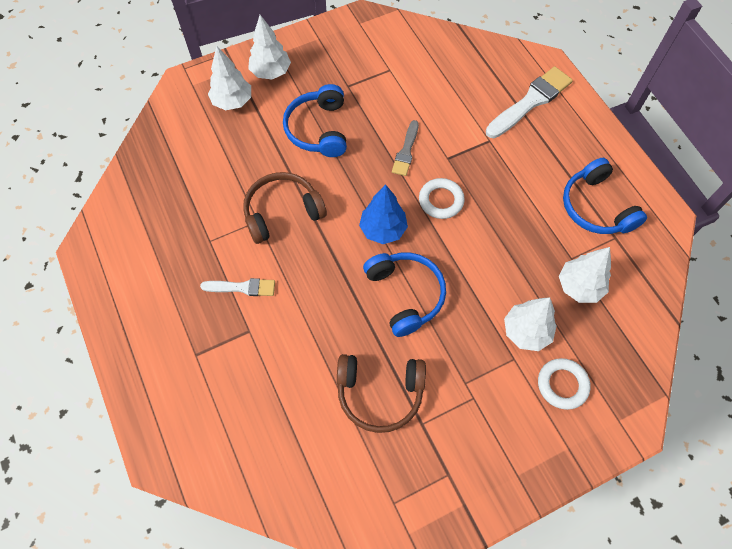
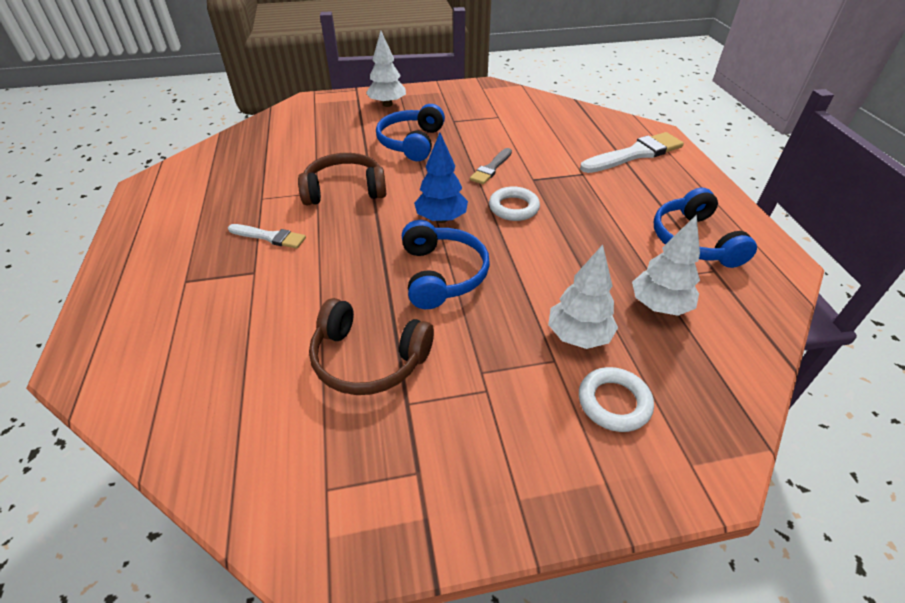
camera: 15 degrees right, 20 degrees down
white tree [208,46,251,110] -> none

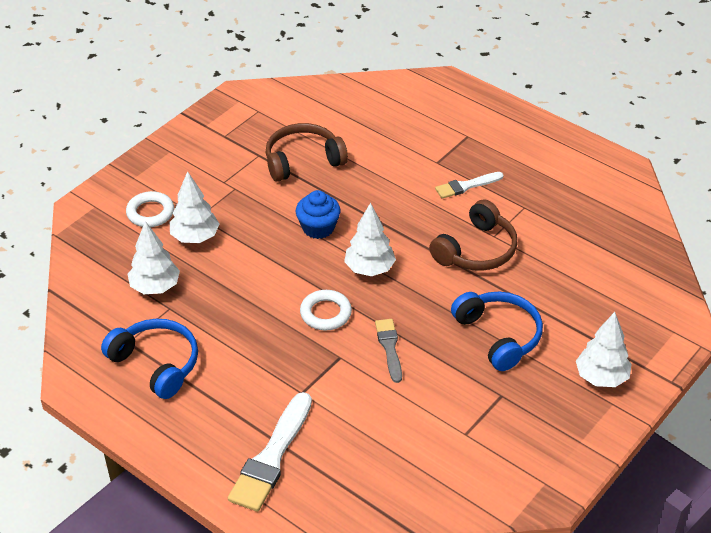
camera: 140 degrees right, 0 degrees up
blue headphones [402,220,490,309] -> blue cupcake [296,190,340,239]
blue tree [414,133,468,223] -> white tree [344,203,396,276]

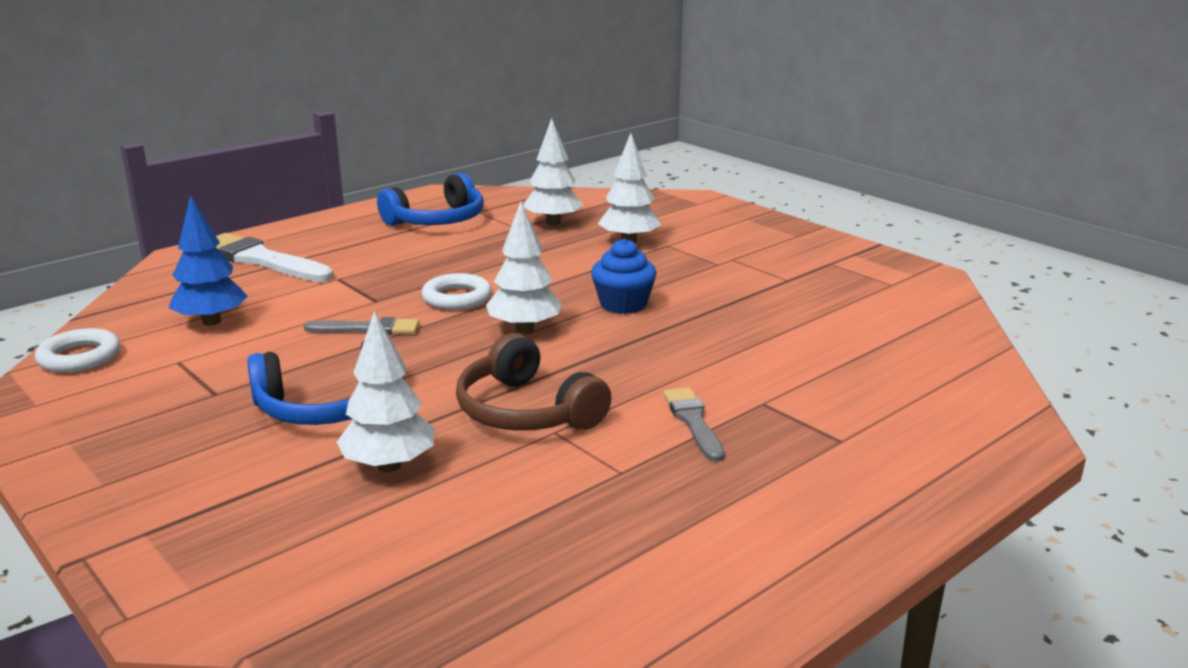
camera: 100 degrees right, 20 degrees down
white ring [126,191,174,227] -> white ring moved to [35,328,120,373]
brown headphones [266,123,348,182] -> none
white brush [435,172,504,199] -> grey brush [663,387,724,462]
white tree [576,312,632,387] -> white tree moved to [337,310,434,472]
none -> blue tree [169,195,248,326]

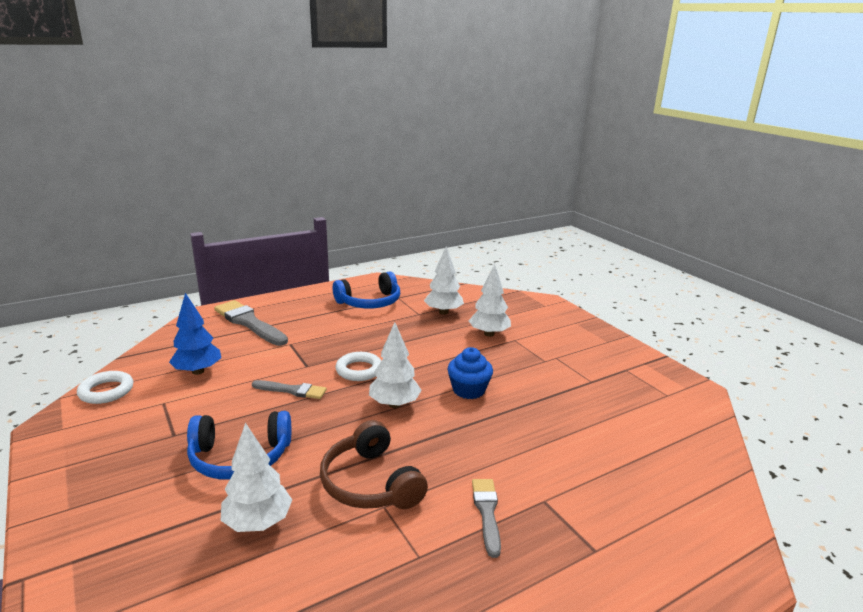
camera: 10 degrees right, 0 degrees up
white brush [216,233,333,282] -> grey brush [214,300,288,346]

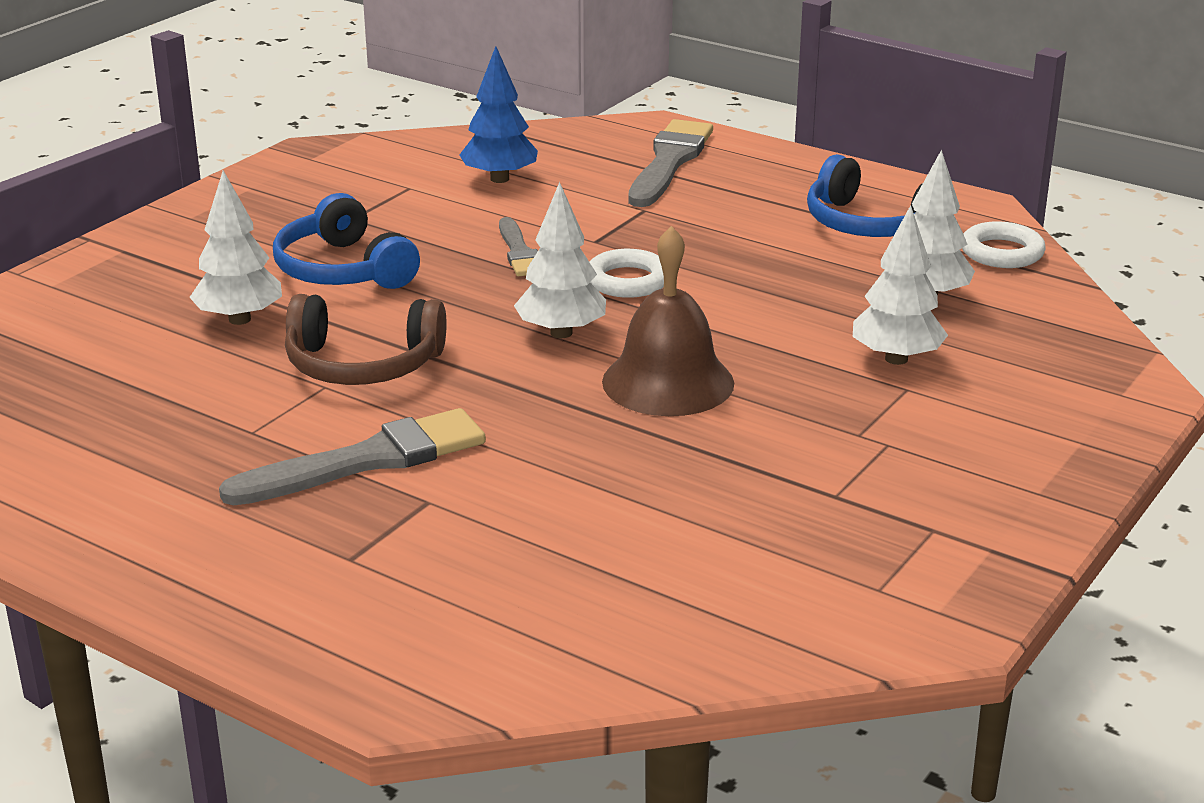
camera: 65 degrees right, 5 degrees up
white ring [77,371,133,404] -> white ring moved to [962,221,1046,268]
brown headphones [320,420,428,509] -> brown headphones turned 120 degrees counterclockwise [285,294,446,385]
blue cupcake [448,347,493,399] -> brown bell [602,226,734,416]
grey brush [472,479,501,558] -> grey brush [219,408,486,506], size x1.73

